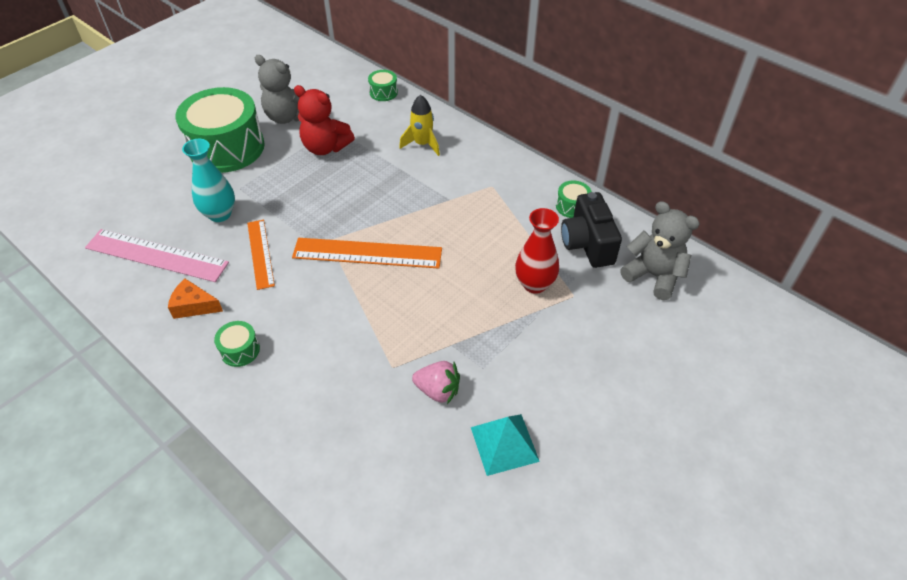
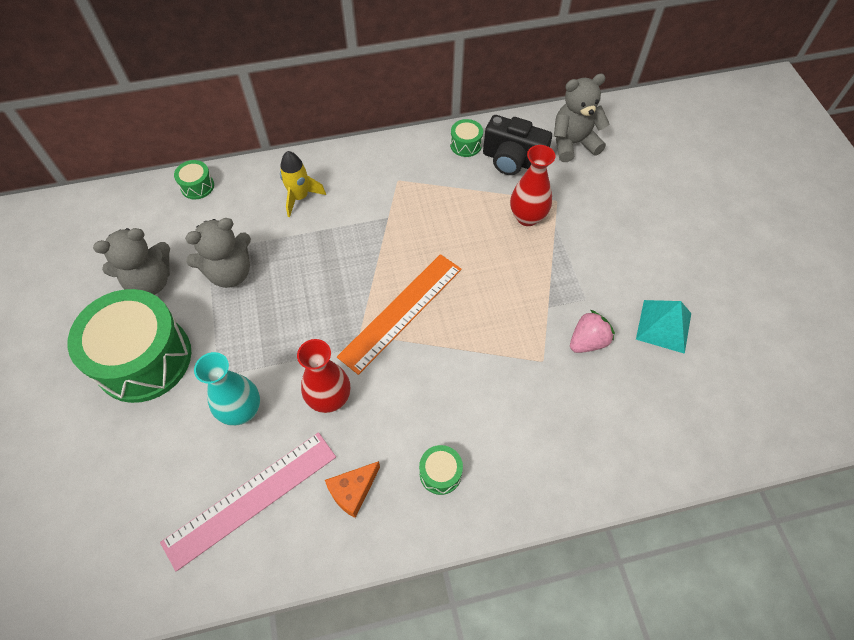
camera: 55 degrees left, 10 degrees up
orange ruler [247,220,275,290] -> red vase [297,339,350,413]
red teddy bear [294,85,355,155] -> grey teddy bear [185,218,251,288]

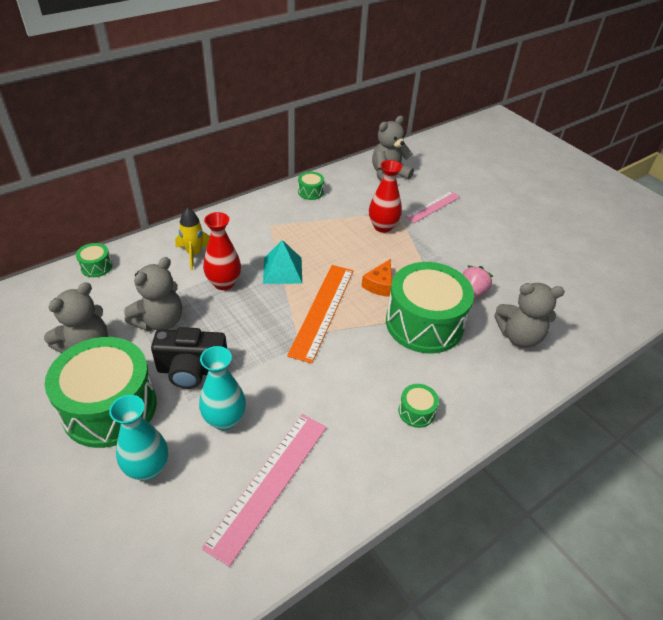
camera: 25 degrees left, 15 degrees down
red vase [297,339,350,413] -> red vase moved to [203,212,241,290]
orange cheese [325,461,380,518] -> orange cheese moved to [361,259,392,297]
black camera [483,115,552,175] -> black camera moved to [151,327,227,389]
turquoise pyramid [636,300,691,354] -> turquoise pyramid moved to [263,240,302,284]
none -> turquoise vase [109,395,168,481]
none -> green drum [386,262,474,354]
none -> pink ruler [405,191,460,223]
none -> grey teddy bear [494,283,565,348]

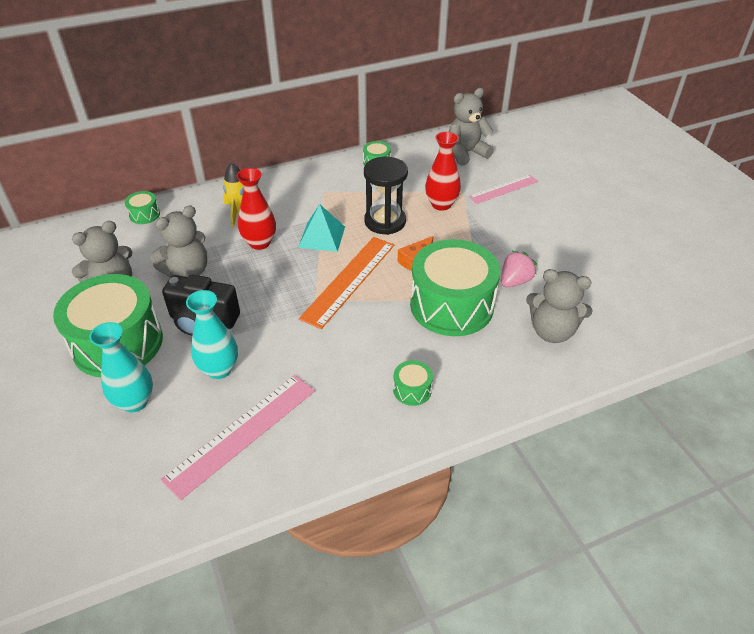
camera: 15 degrees right, 0 degrees up
none -> black hourglass [364,157,408,235]

